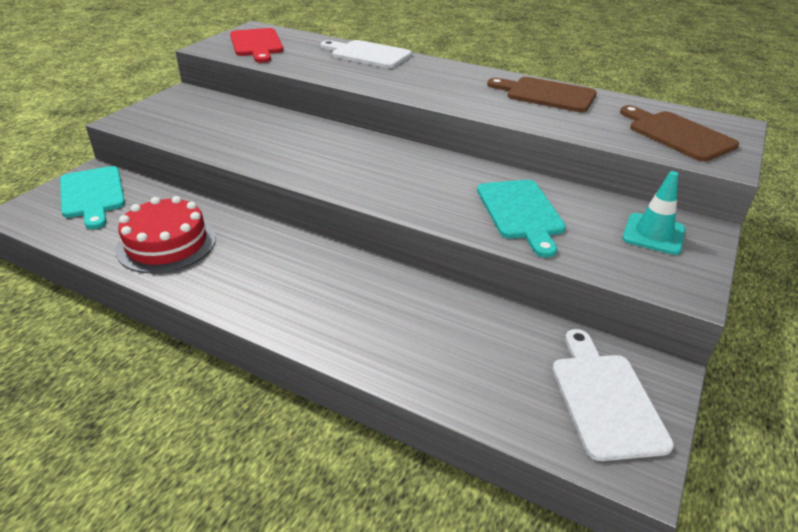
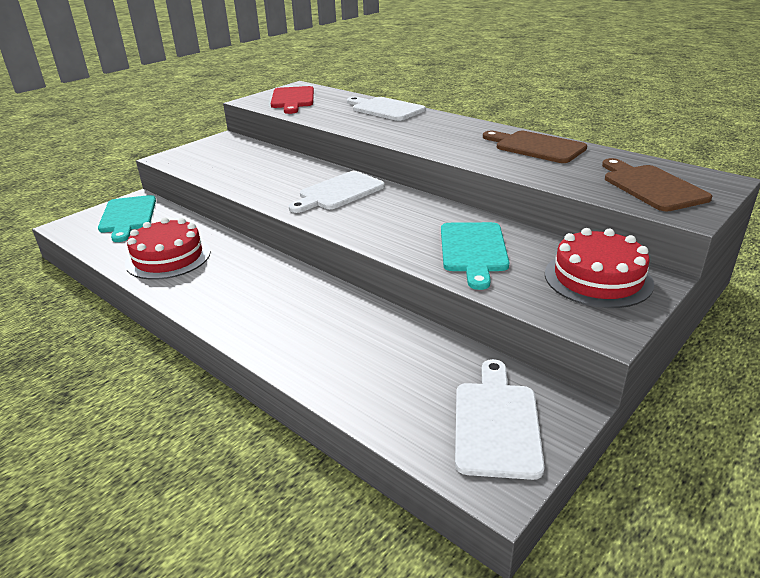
camera: 15 degrees right, 5 degrees down
turquoise traffic cone [622,171,685,255] -> red cake [545,228,654,308]
none -> white cutting board [289,171,385,213]

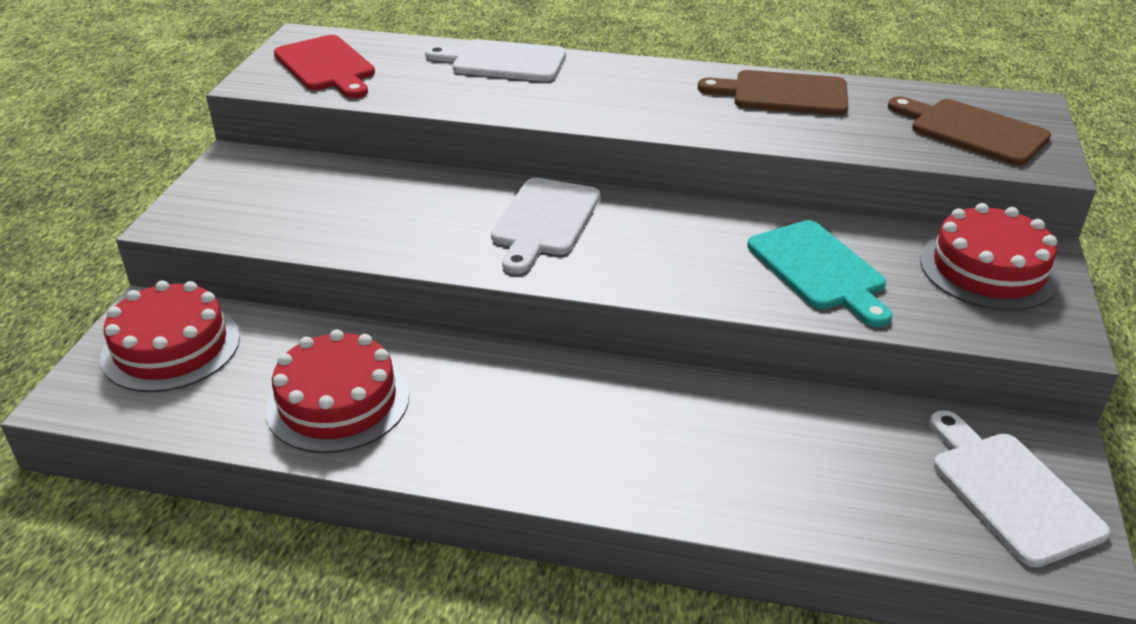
camera: 30 degrees left, 5 degrees up
turquoise cutting board [98,195,156,242] -> red cake [100,280,240,392]

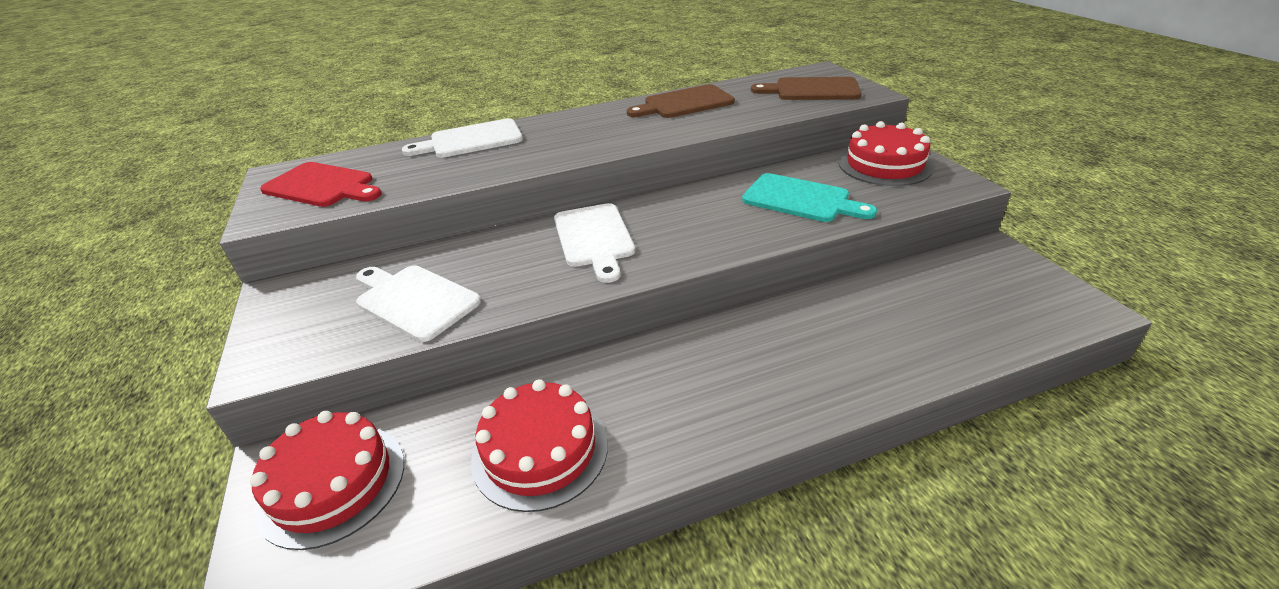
camera: 30 degrees left, 0 degrees up
white cutting board [929,410,1110,567] -> white cutting board moved to [356,265,481,342]

